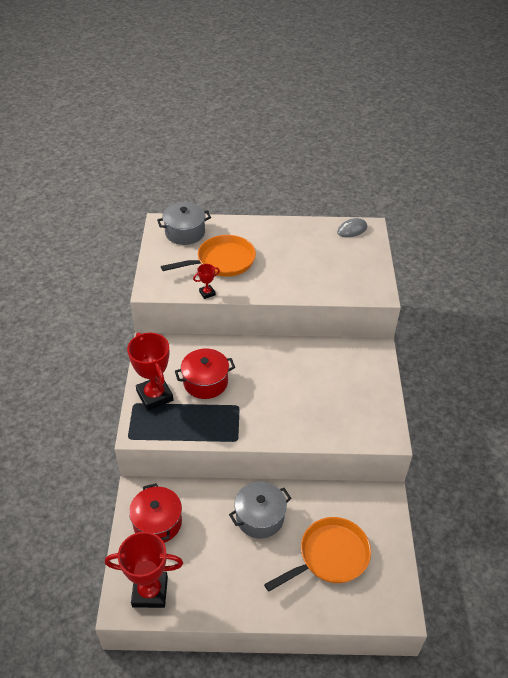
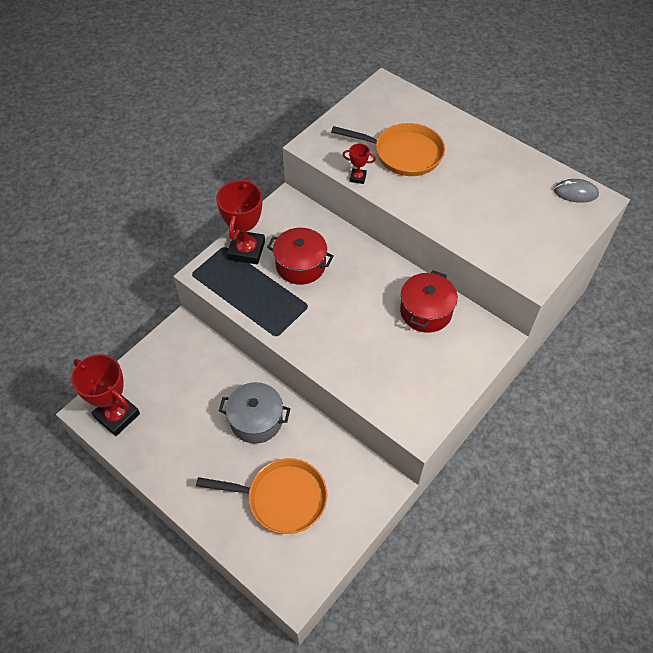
camera: 40 degrees right, 10 degrees up
red pot [129,483,182,543] -> red pot moved to [400,271,458,333]
grey pot [157,203,211,245] -> none

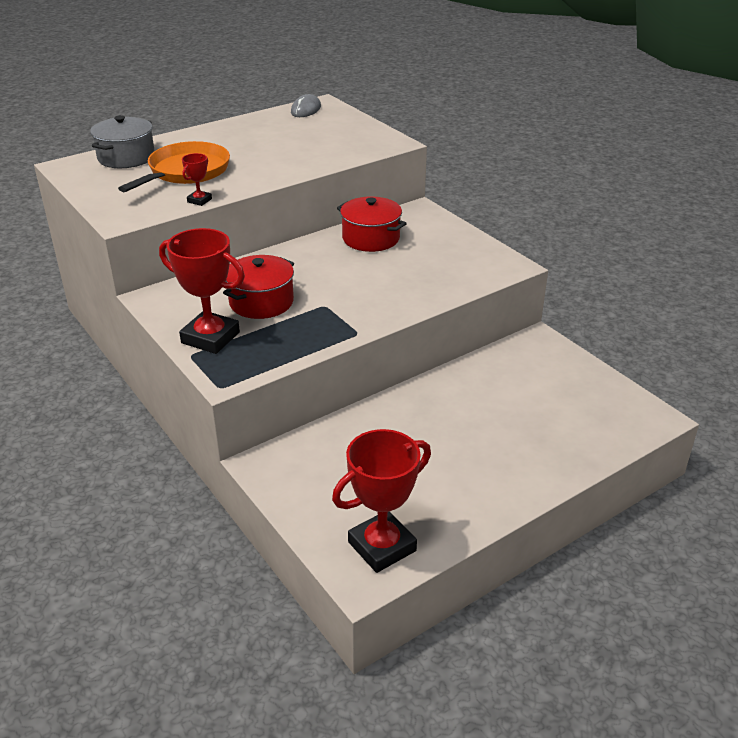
camera: 75 degrees left, 20 degrees down
orange pan [196,458,328,534] -> none
grey pot [219,382,290,444] -> grey pot moved to [90,115,155,168]

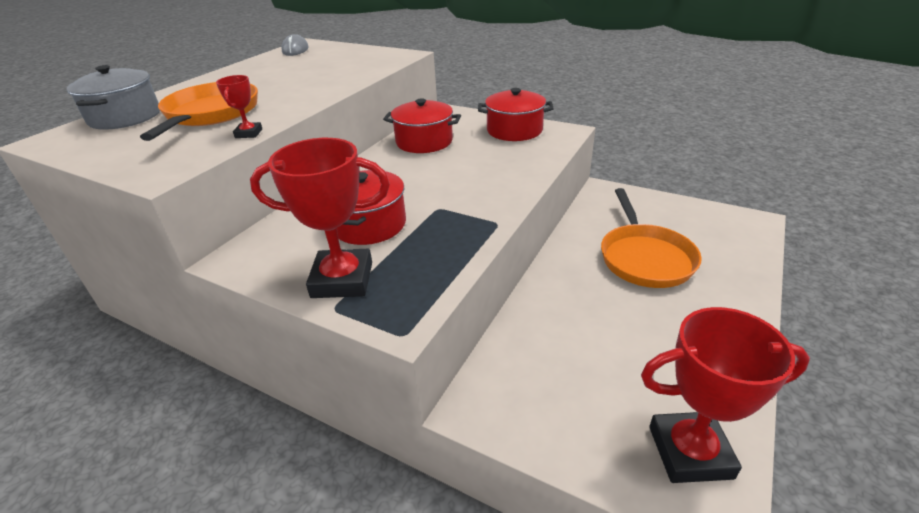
camera: 25 degrees left, 0 degrees up
red trophy [332,429,431,573] -> red trophy turned 60 degrees clockwise [641,307,810,483]
none -> red pot [478,88,554,141]
none -> orange pan [601,188,702,288]

